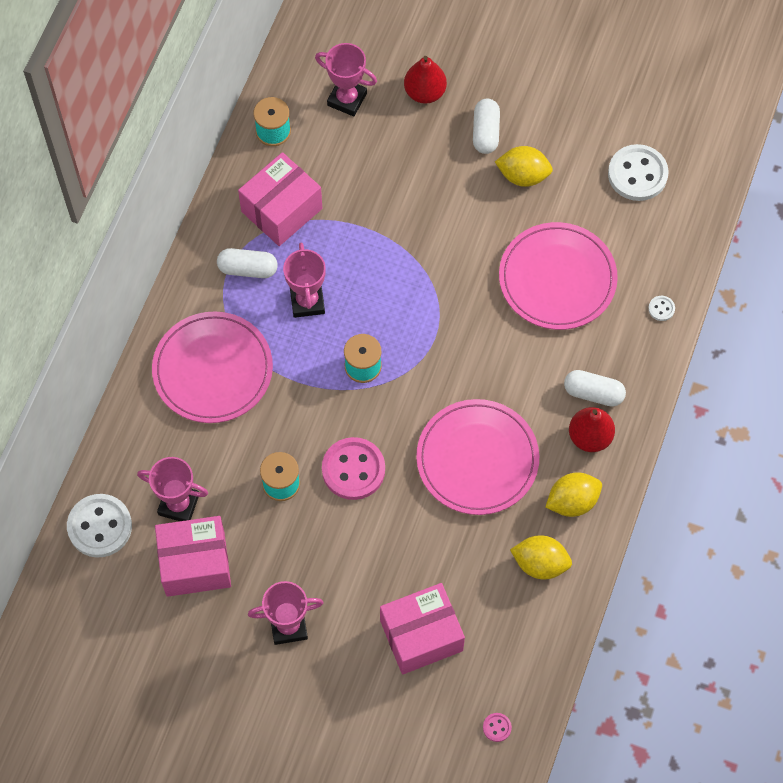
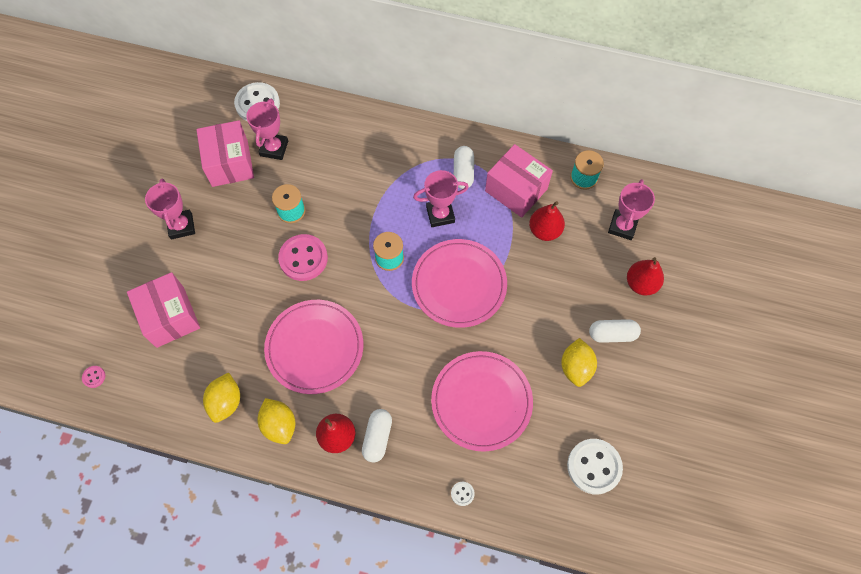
camera: 85 degrees right, 0 degrees up
pink plate [152,311,273,423] -> pink plate moved to [412,239,507,328]
none -> red pear [529,201,565,241]

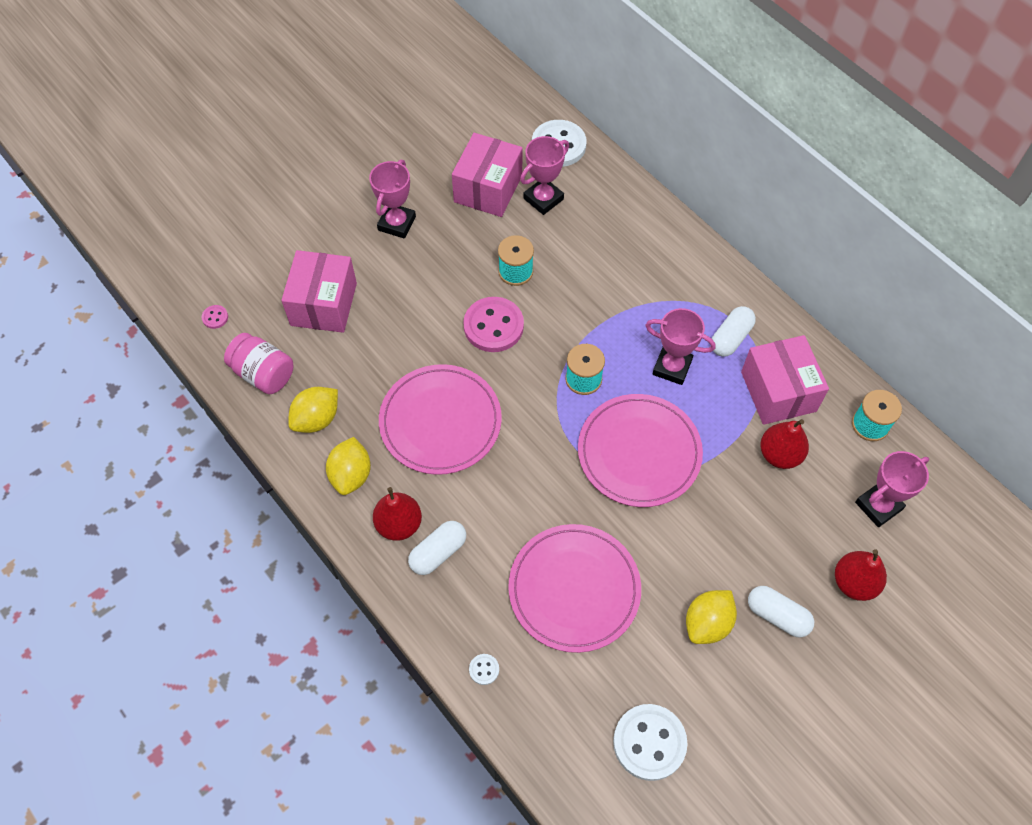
camera: 35 degrees right, 5 degrees down
none -> pink jar [224,333,294,394]

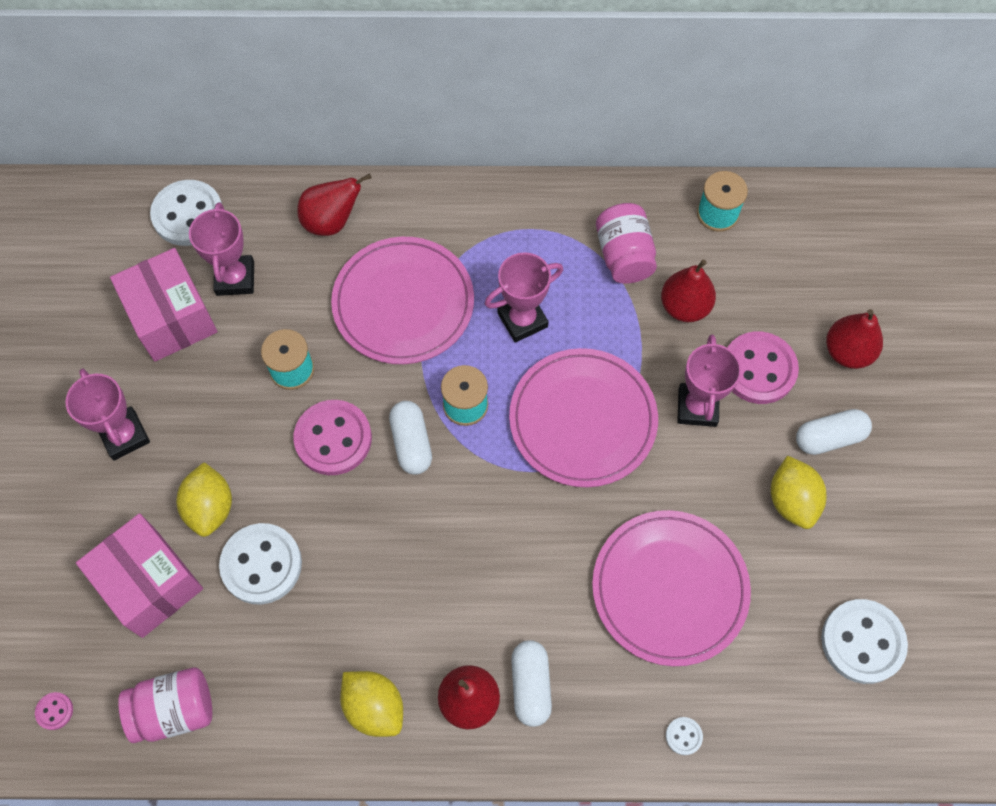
camera: 50 degrees left, 5 degrees up
yellow lemon [288,387,338,433] -> yellow lemon moved to [176,462,232,537]
pink plate [379,364,502,475] -> pink plate moved to [331,237,474,364]
white capsule [712,306,756,356] -> white capsule moved to [389,401,432,475]
pink box [741,335,829,425] -> pink jar [596,203,657,284]
pink trophy [855,451,929,527] -> pink trophy moved to [677,334,741,427]
none -> white button [219,523,302,605]
none -> red pear [297,173,372,236]
none -> pink button [727,331,799,404]

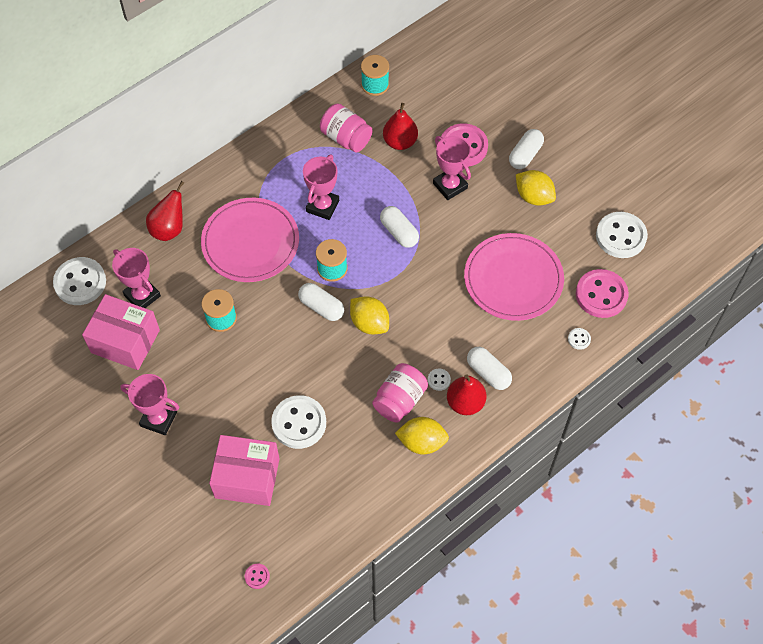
camera: 40 degrees left, 5 degrees down
pink jar [118,667,212,743] -> pink jar moved to [372,363,428,423]
yellow lemon [176,462,232,537] -> yellow lemon moved to [350,296,389,334]
pink button [293,400,372,475] -> pink button moved to [576,269,629,318]
pink plate [509,348,658,487] -> white capsule [380,206,419,248]
red pear [826,309,883,369] -> none
none -> white button [428,369,451,391]

